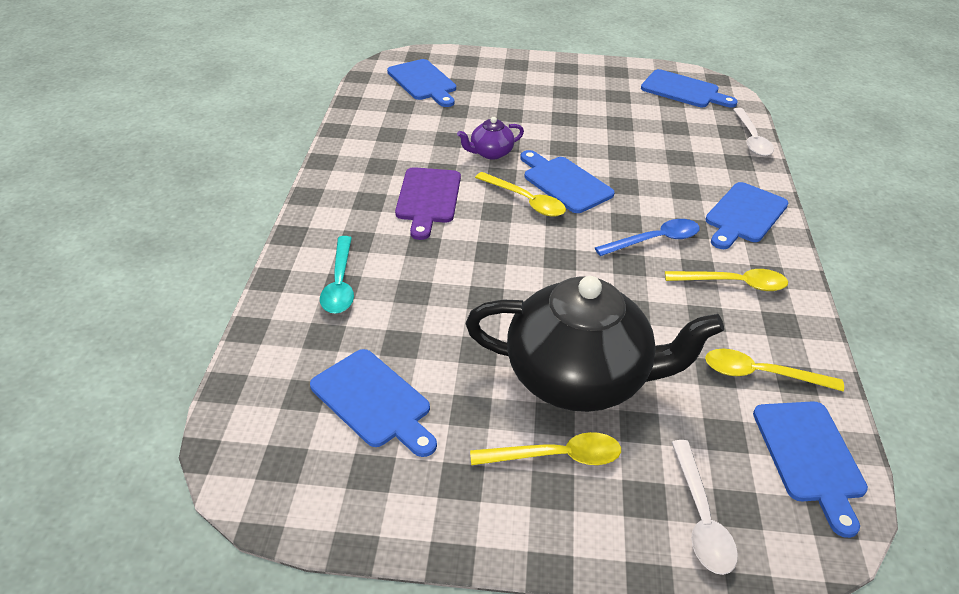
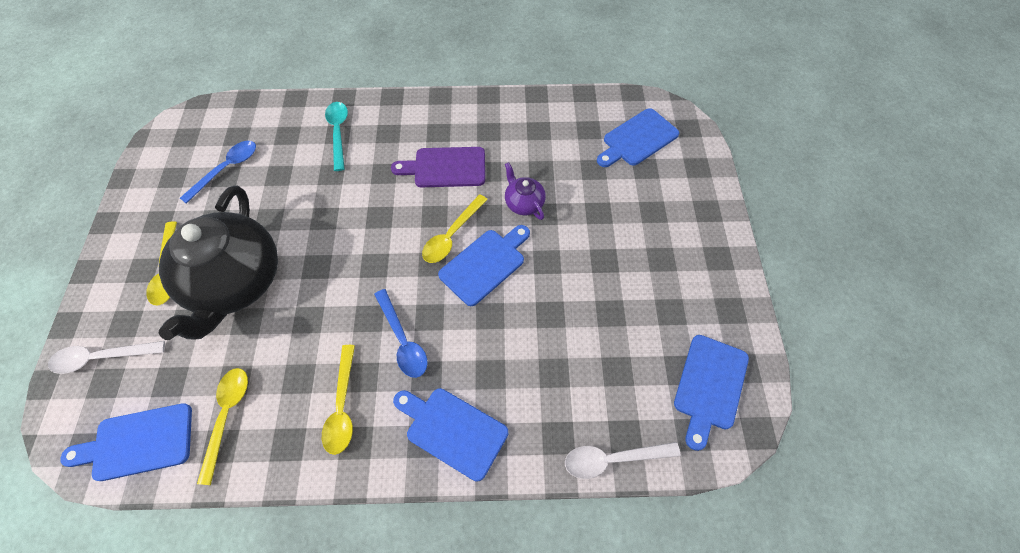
camera: 85 degrees right, 20 degrees up
blue cutting board [310,349,437,457] -> blue spoon [180,141,256,204]
turquoise spoon [320,236,354,314] -> turquoise spoon turned 90 degrees clockwise [325,102,348,171]

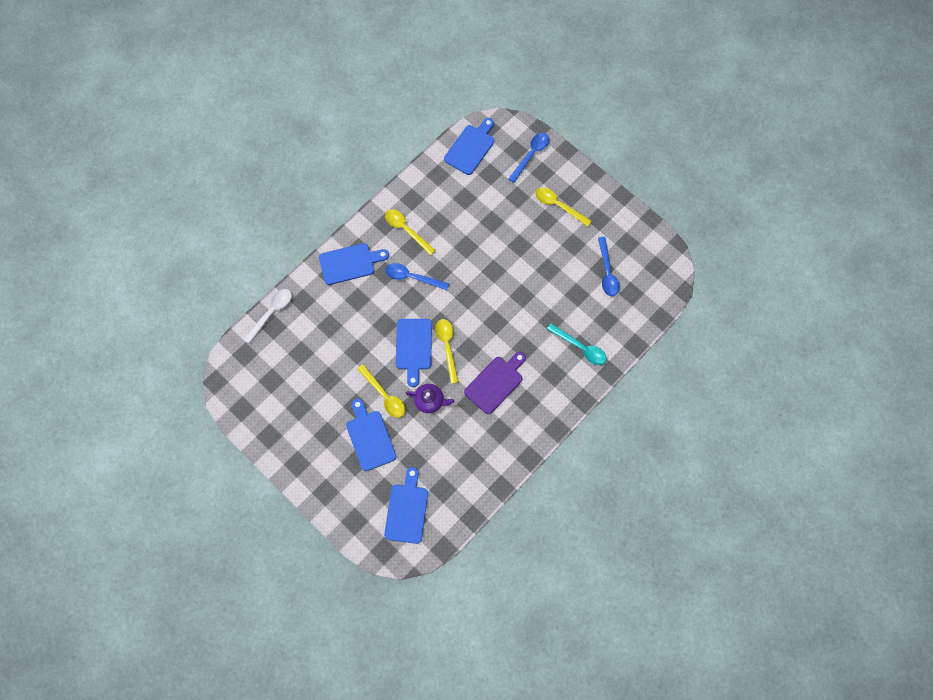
camera: 135 degrees right, 10 degrees up
white spoon [48,341,165,374] -> blue spoon [508,133,549,183]
black teapot [159,185,278,340] -> none
yellow spoon [197,368,248,485] -> yellow spoon moved to [357,364,405,418]
blue cutting board [674,335,749,451] -> blue cutting board moved to [346,399,396,471]

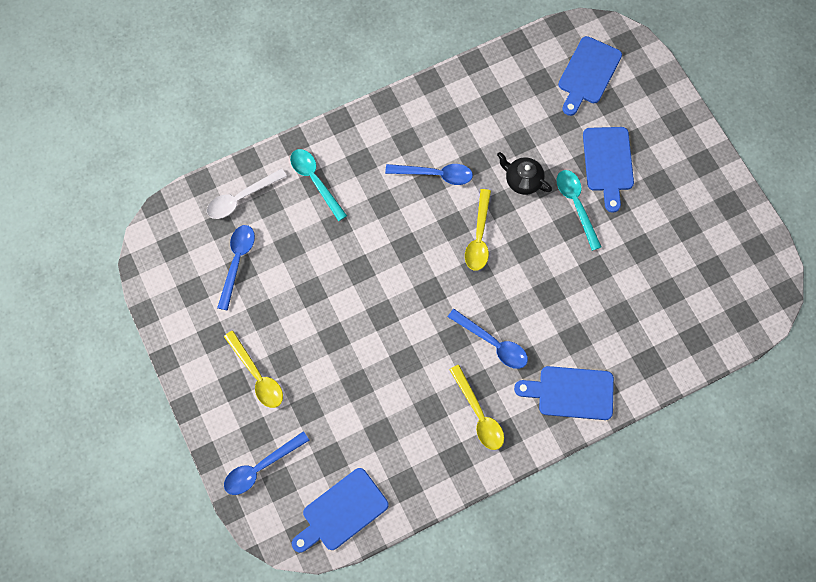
camera: 160 degrees left, 0 degrees up
white spoon [244,289,292,344] -> white spoon moved to [207,168,287,219]
yellow spoon [357,364,405,418] -> turquoise spoon [557,170,601,251]
blue cutting board [396,319,432,387] -> none
purple teapot [406,384,454,413] -> black teapot [497,152,552,195]
purple cutting board [464,352,526,414] -> blue spoon [385,164,473,185]

